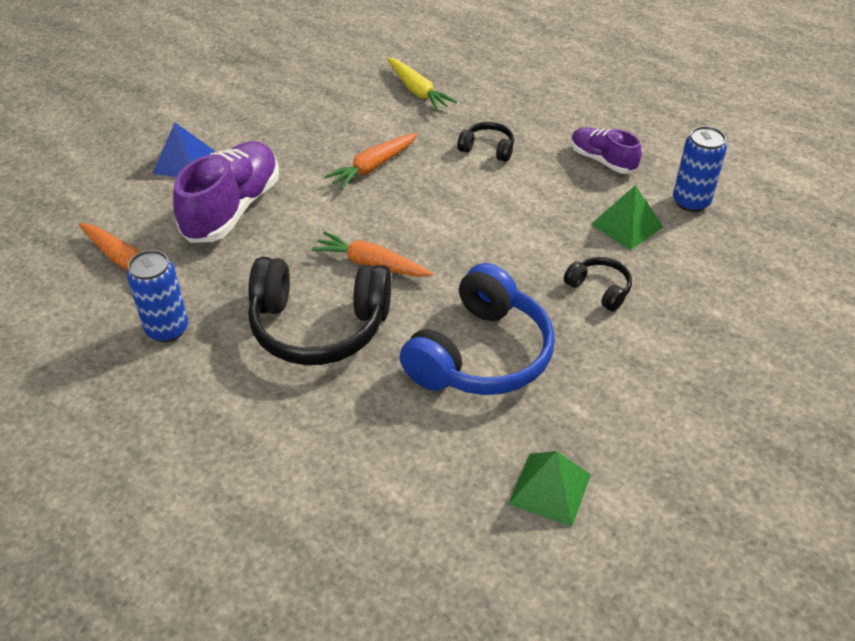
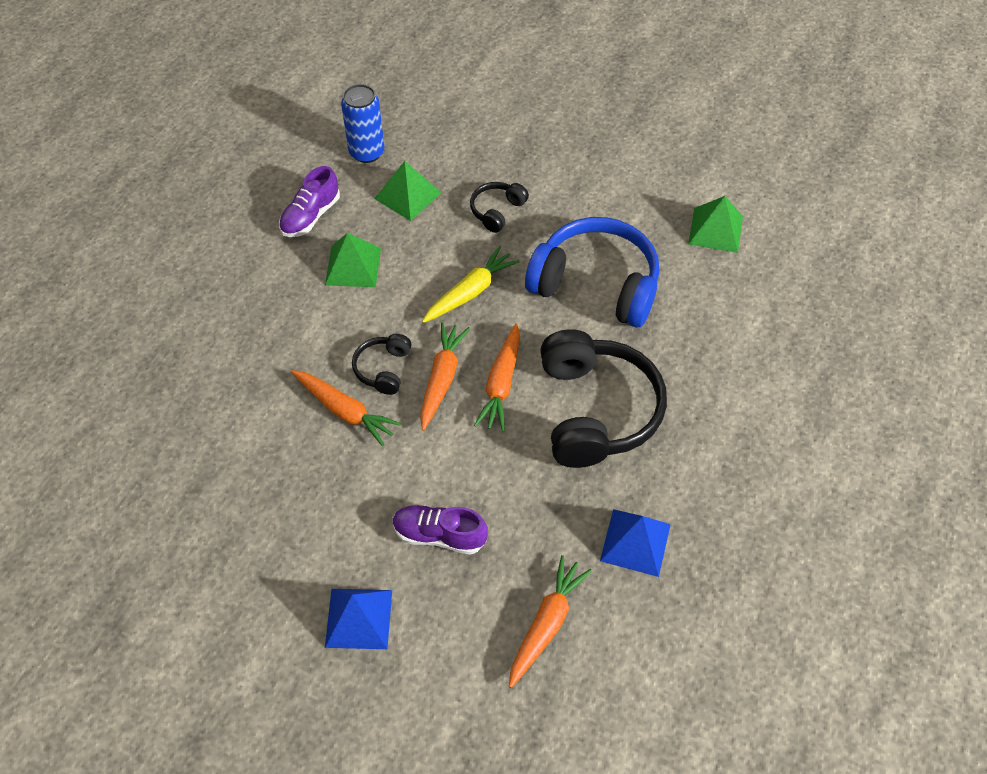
camera: 100 degrees left, 10 degrees up
blue can [127,250,188,342] -> blue pyramid [600,509,671,577]
purple shoe [173,141,279,243] -> purple shoe [392,505,488,555], size x0.57
yellow carrot [387,58,457,111] -> yellow carrot moved to [422,246,520,323]
black headphones [457,122,514,162] -> black headphones moved to [352,334,411,395]
none -> green pyramid [325,233,381,287]
none -> orange carrot [420,322,470,431]

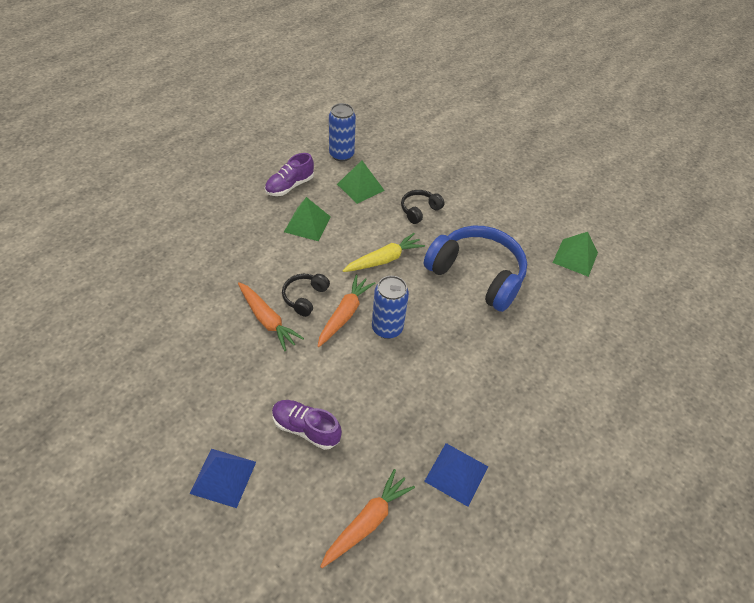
camera: 10 degrees right, 5 degrees down
orange carrot [474,324,520,432] -> blue can [372,276,409,339]
black headphones [540,329,667,468] -> none

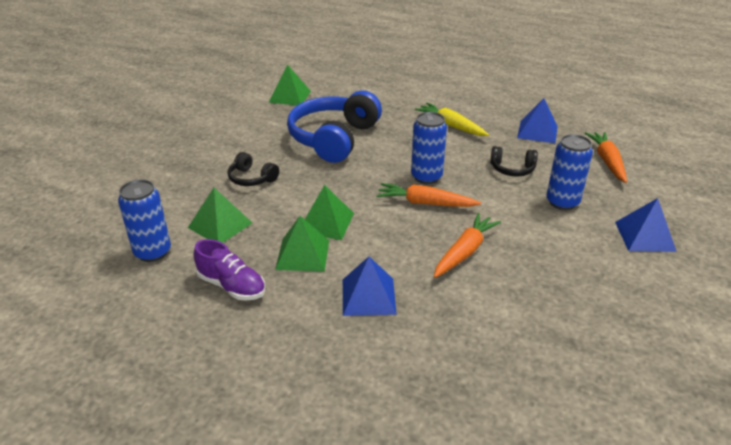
camera: 100 degrees left, 15 degrees down
purple shoe [272,400,342,450] -> blue can [546,134,593,210]
black headphones [282,274,330,317] -> black headphones moved to [490,146,538,177]
orange carrot [320,469,415,568] -> orange carrot turned 60 degrees clockwise [585,132,627,183]
yellow carrot [343,233,425,272] -> yellow carrot moved to [415,103,489,136]
none -> green pyramid [305,185,354,240]
none -> blue pyramid [343,257,397,316]

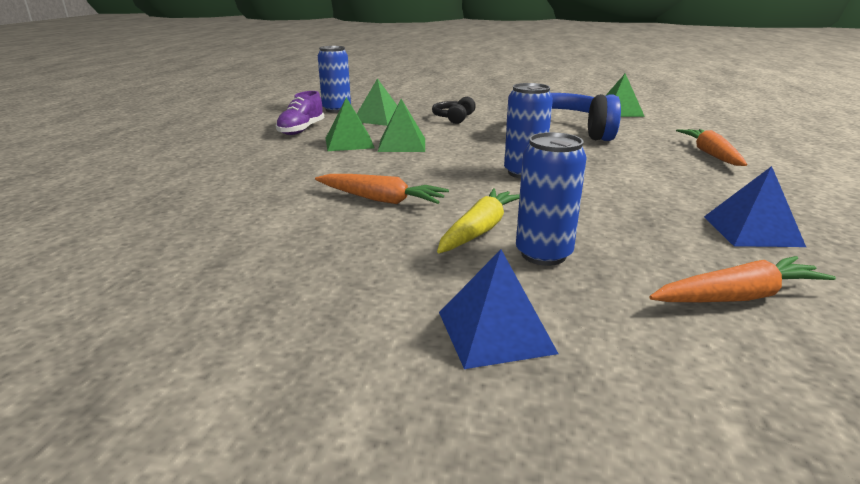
camera: 75 degrees right, 10 degrees down
blue pyramid [343,257,397,316] -> none
orange carrot [376,183,481,207] -> orange carrot moved to [676,129,747,166]
yellow carrot [415,103,489,136] -> yellow carrot moved to [437,188,520,253]
black headphones [490,146,538,177] -> none

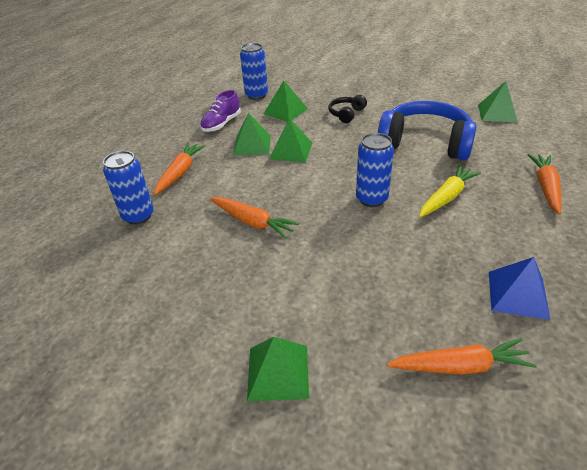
camera: 15 degrees right, 15 degrees up
yellow carrot [437,188,520,253] -> yellow carrot moved to [419,165,481,217]
blue pyramid [439,249,558,369] -> green pyramid [247,337,309,401]
blue can [516,132,586,266] -> blue can moved to [103,151,154,224]
none -> orange carrot [154,143,206,195]

